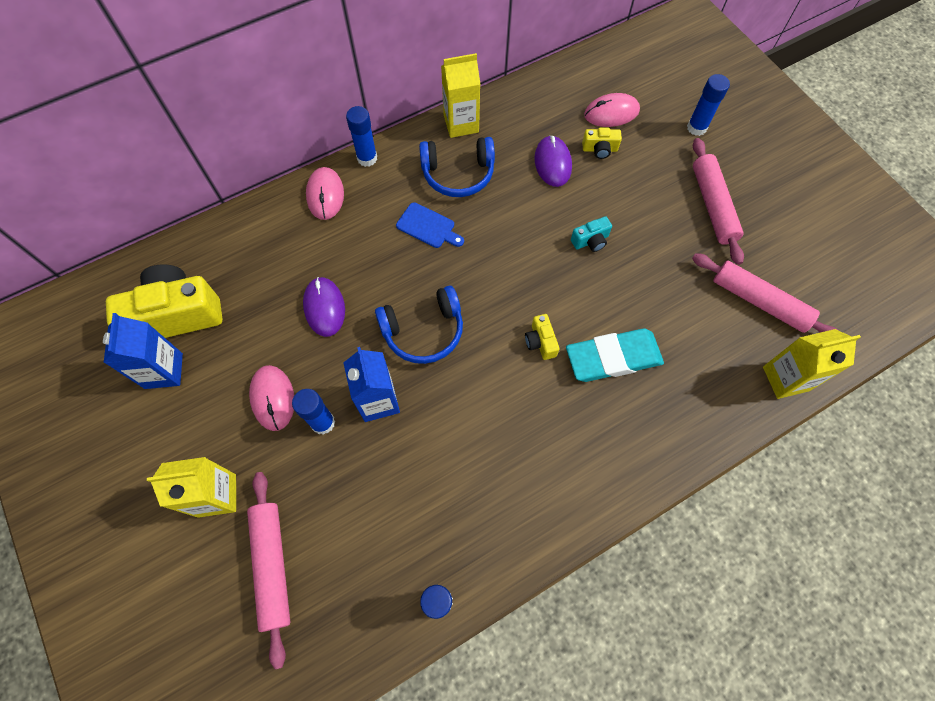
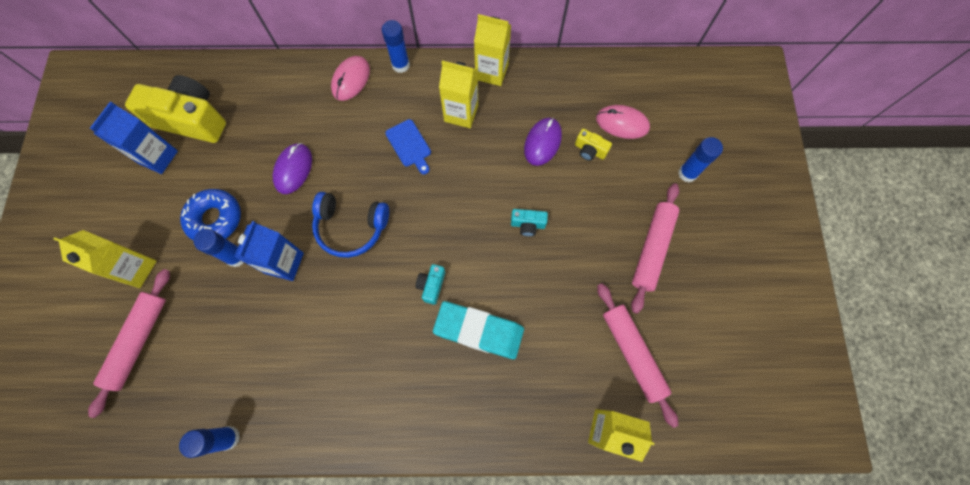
camera: 30 degrees right, 5 degrees up
pink mouse [249,365,294,431] -> blue donut [180,189,241,240]
blue headphones [419,137,495,197] -> yellow carton [439,61,478,128]
yellow camera [525,314,559,360] -> turquoise camera [416,264,445,305]

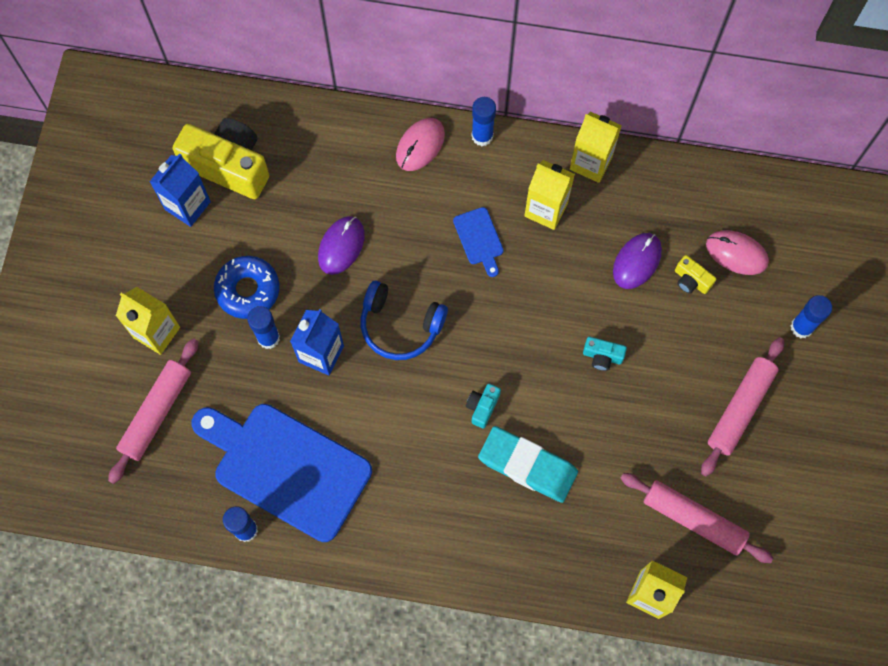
camera: 10 degrees right, 0 degrees up
pink rolling pin [597,283,678,428] -> pink rolling pin turned 45 degrees counterclockwise [621,473,774,563]
none -> blue cutting board [192,404,372,542]

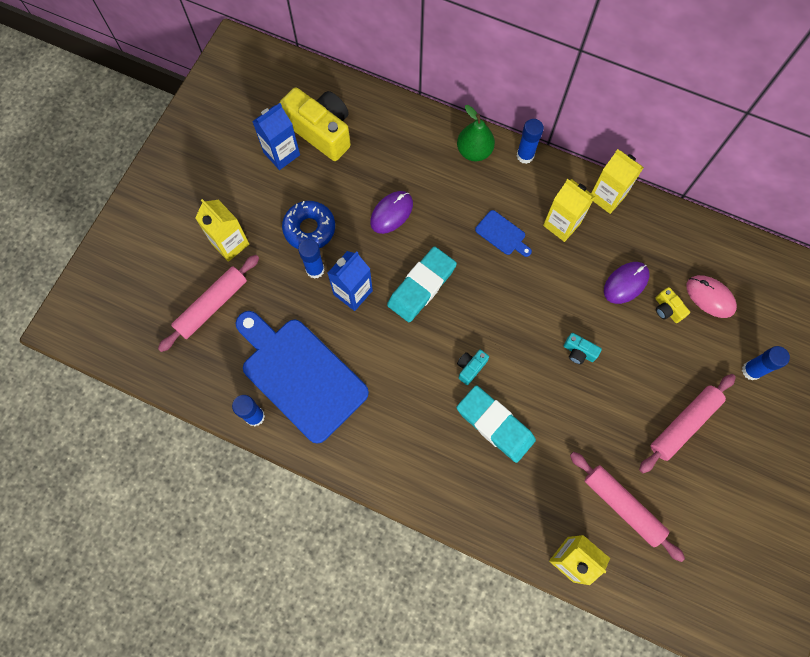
camera: 15 degrees right, 0 degrees up
blue headphones [360,281,448,360] -> turquoise eraser [387,247,457,322]
pink mouse [396,118,445,171] -> green pear [457,105,495,161]
blue cutting board [453,207,504,277] -> blue cutting board turned 45 degrees counterclockwise [475,210,532,257]

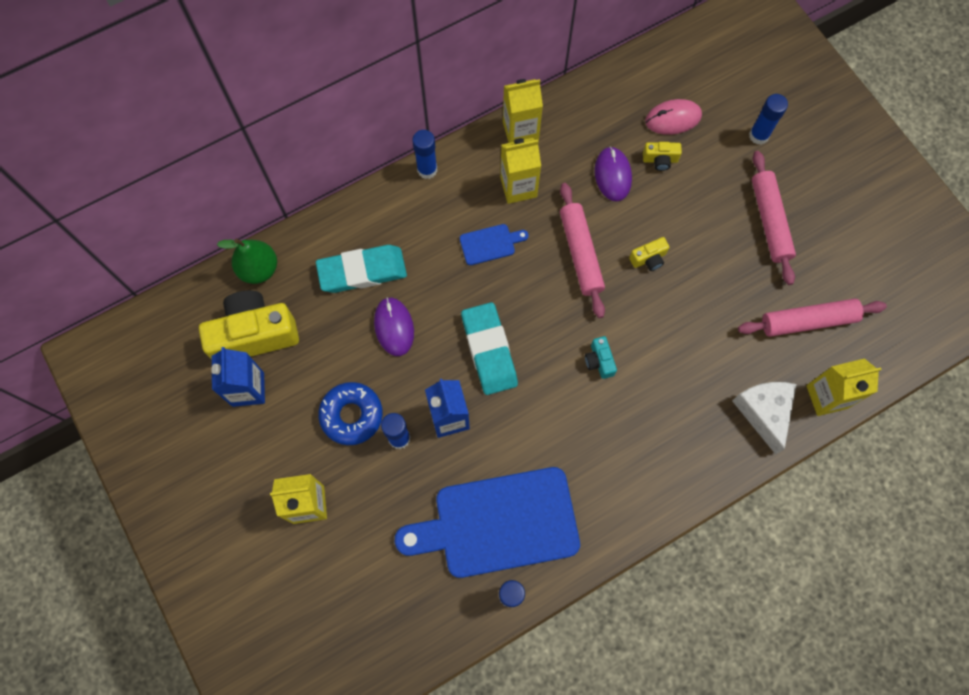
camera: 55 degrees left, 0 degrees up
pink rolling pin [158,255,259,352] -> pink rolling pin moved to [560,183,605,318]
green pear [457,105,495,161] -> green pear moved to [217,239,277,284]
turquoise eraser [457,385,536,463] -> turquoise eraser moved to [316,245,407,293]
turquoise camera [564,333,602,365] -> yellow camera [629,237,669,271]
none -> white cheese [732,382,796,455]

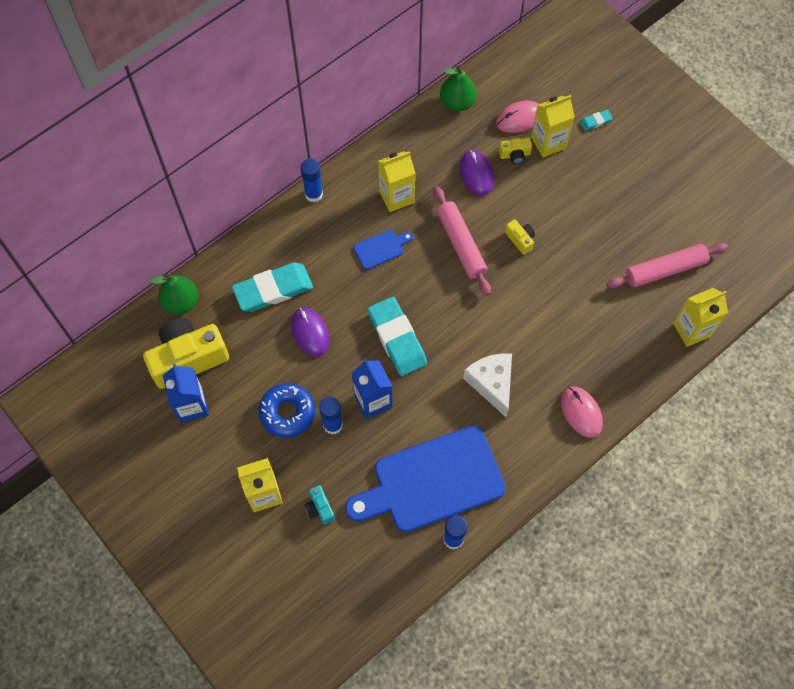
camera: 10 degrees left, 5 degrees down
yellow carton [503,79,543,143] -> yellow carton moved to [531,95,575,157]
turquoise camera [585,336,617,379] -> turquoise camera moved to [304,485,335,525]
yellow camera [629,237,669,271] -> yellow camera turned 90 degrees counterclockwise [505,219,535,255]
white cheese [732,382,796,455] -> white cheese moved to [463,353,512,417]
blue glue stick [749,94,788,144] -> turquoise eraser [580,110,613,131]
pink rolling pin [752,151,796,285] -> none
none -> green pear [440,66,477,112]
none -> pink mouse [561,386,603,438]

